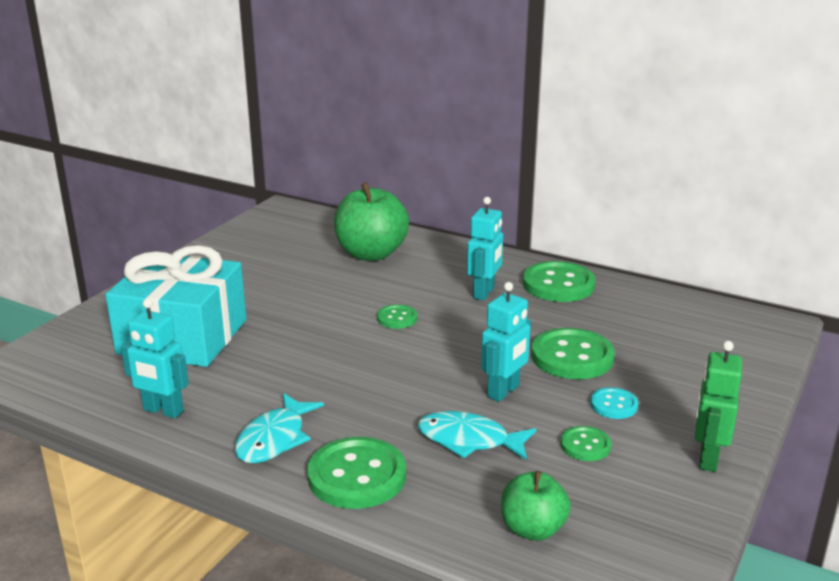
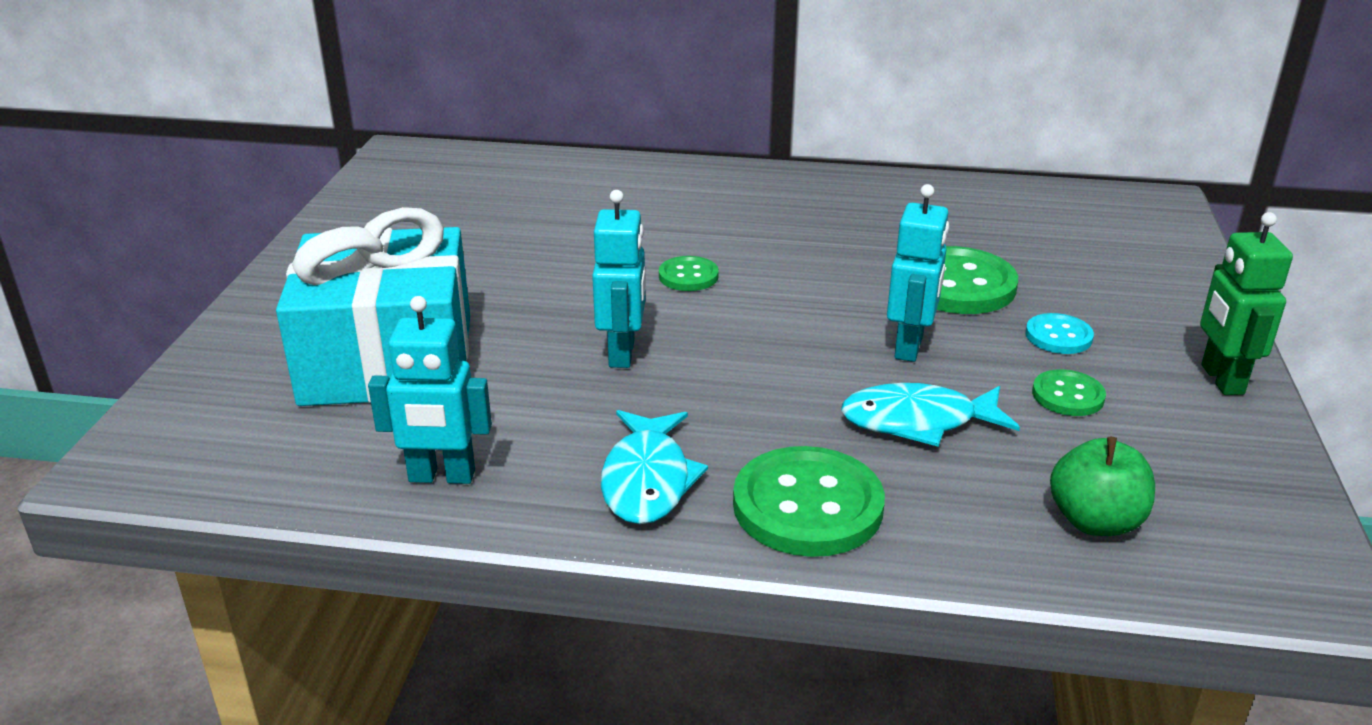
camera: 20 degrees left, 5 degrees up
green apple [334,182,409,261] -> none
turquoise robot [467,197,503,301] -> turquoise robot moved to [592,190,646,368]
green button [523,261,595,302] -> none

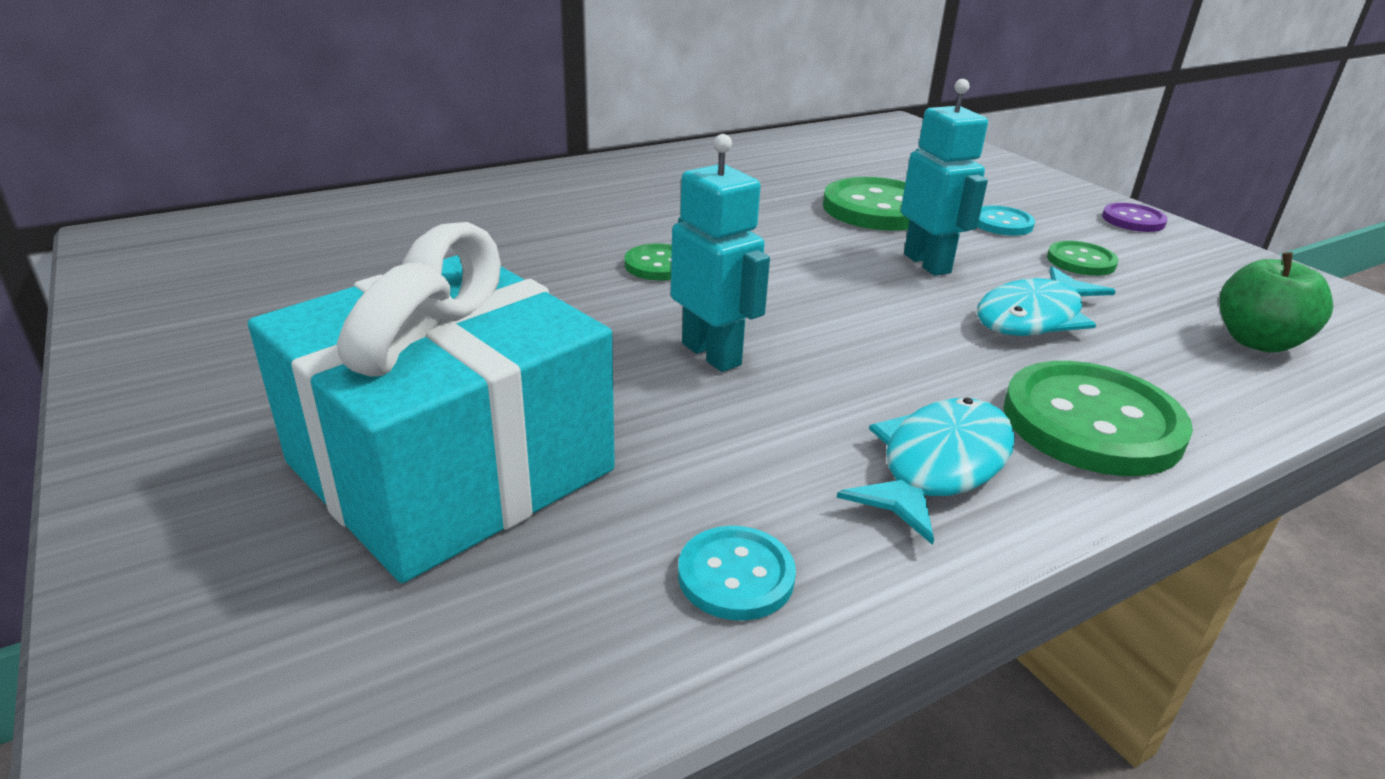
camera: 40 degrees left, 0 degrees up
turquoise robot [368,296,492,484] -> turquoise button [678,526,796,621]
turquoise fish [601,410,708,524] -> turquoise fish turned 105 degrees counterclockwise [837,398,1015,545]
green robot [1200,212,1293,395] -> purple button [1102,203,1168,232]

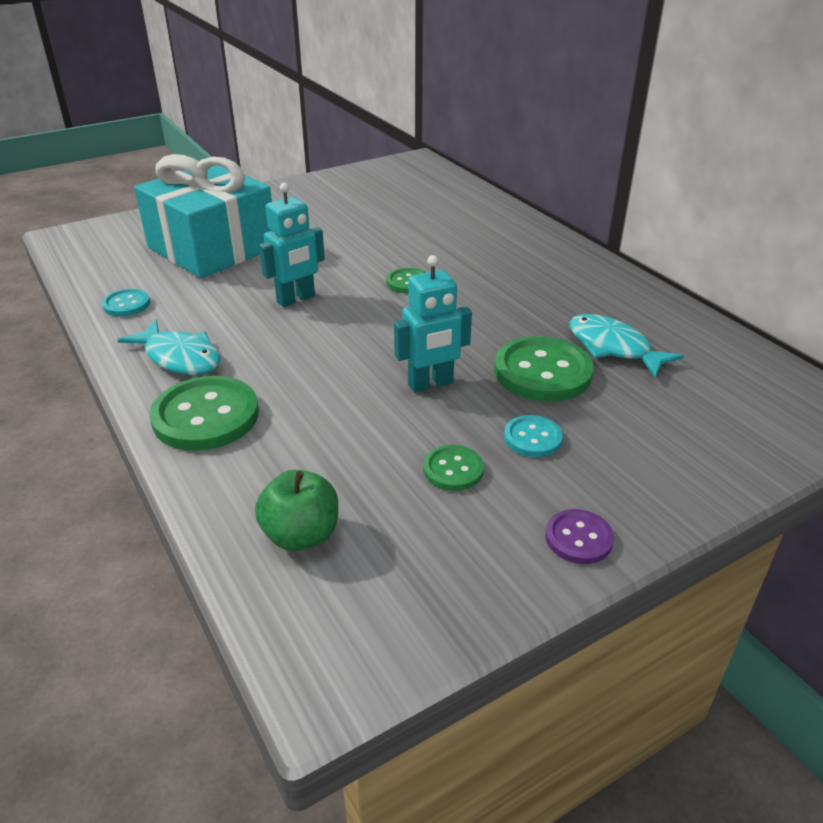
camera: 90 degrees right, 5 degrees up
turquoise fish [977,266,1116,336] -> turquoise fish moved to [569,314,684,378]

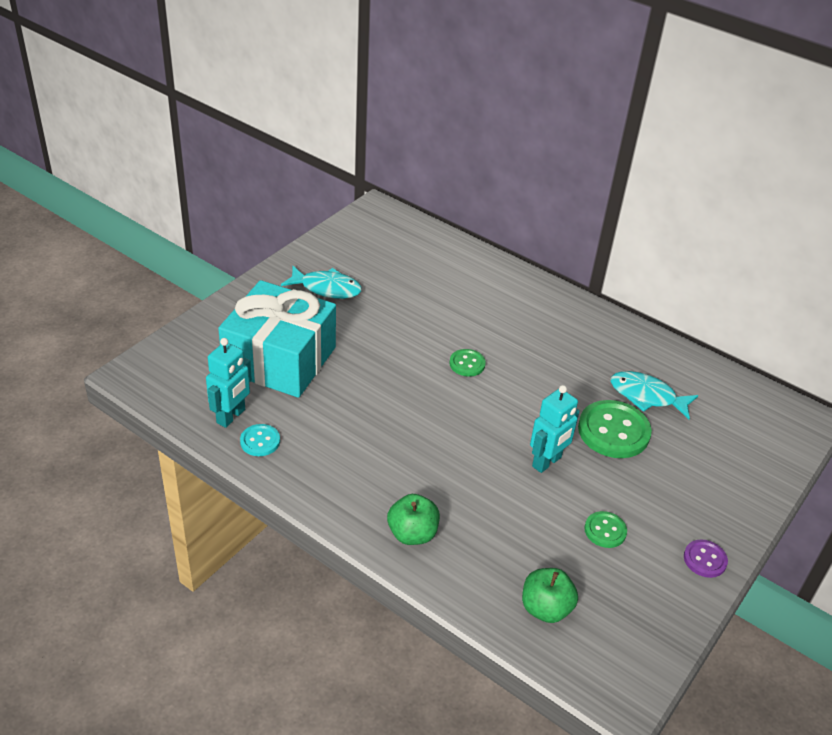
camera: 25 degrees left, 5 degrees up
turquoise fish [117,320,221,375] -> turquoise fish moved to [281,265,362,299]
green button [149,376,259,451] -> green apple [387,494,440,545]
turquoise robot [259,183,325,307] -> turquoise robot moved to [206,338,252,428]
turquoise button [504,415,563,457] -> none

